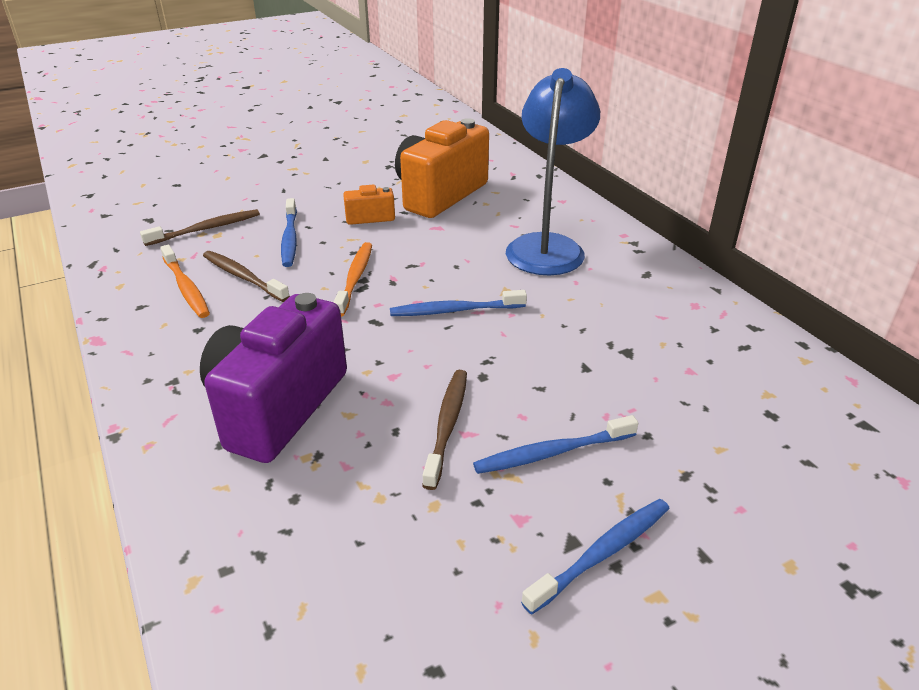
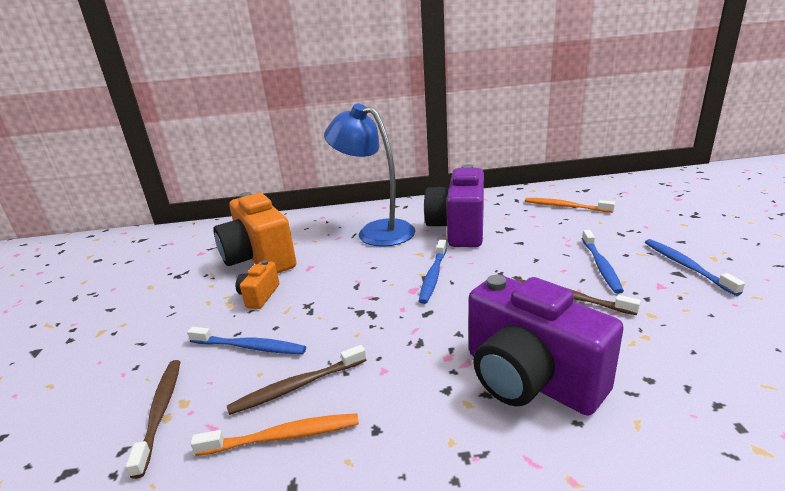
camera: 65 degrees left, 10 degrees down
orange toothbrush [333,242,372,317] -> orange toothbrush moved to [525,198,615,213]
none -> purple camera [424,164,484,247]

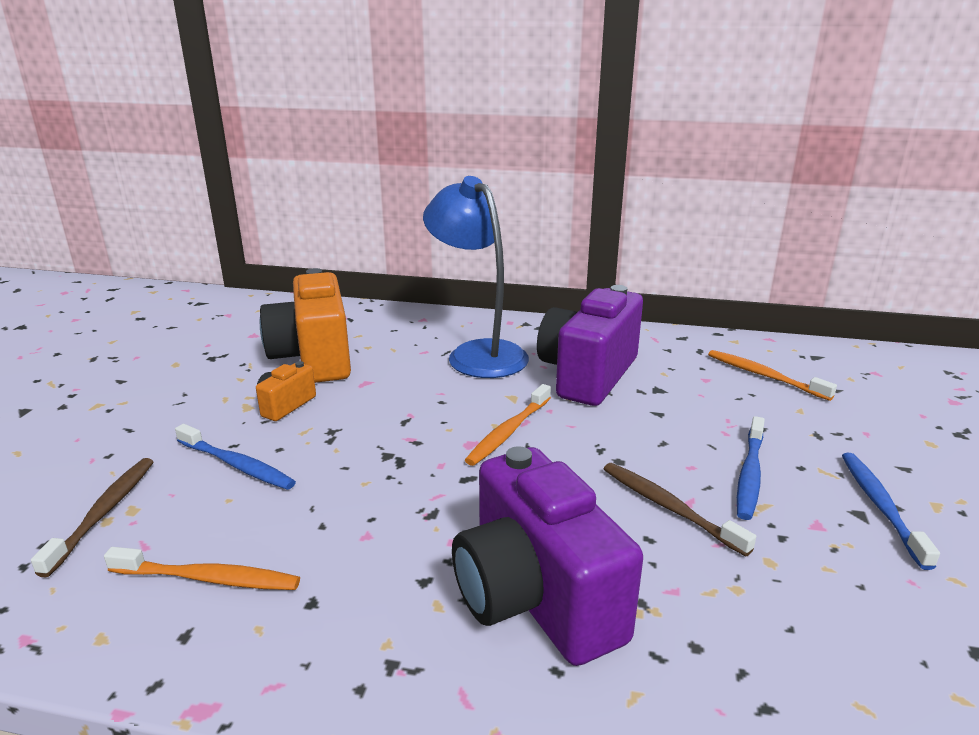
camera: 15 degrees right, 0 degrees up
brown toothbrush [227,345,366,415] -> none
blue toothbrush [419,240,447,304] -> orange toothbrush [465,384,551,466]

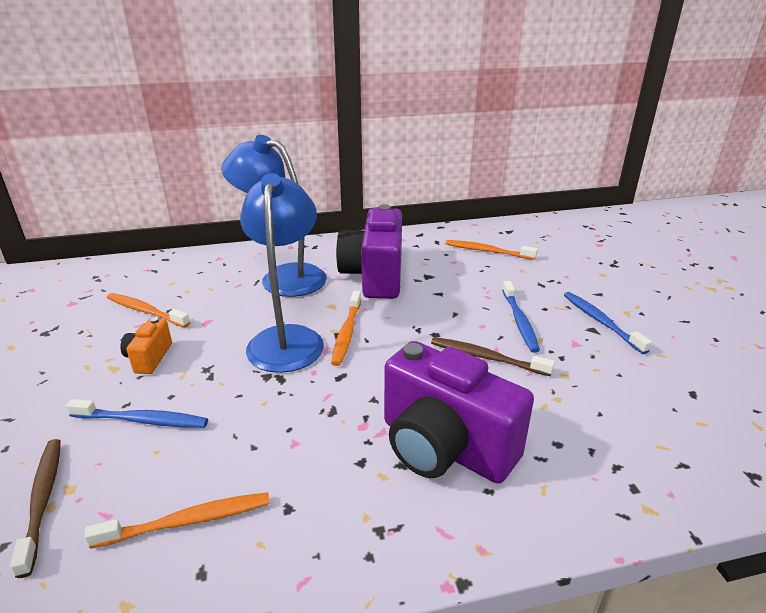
camera: 25 degrees left, 5 degrees up
orange camera [260,268,351,383] -> orange toothbrush [107,293,190,328]
none -> blue lamp [240,173,324,373]

